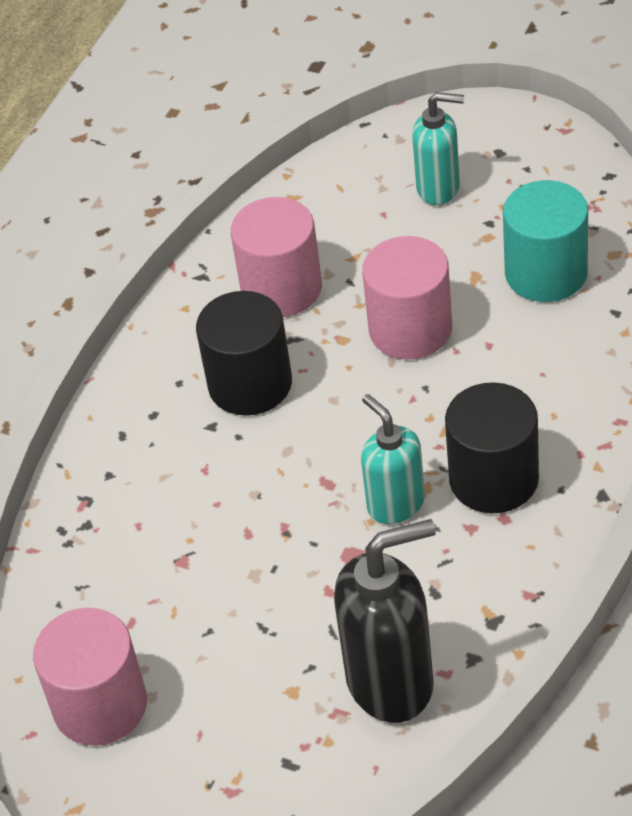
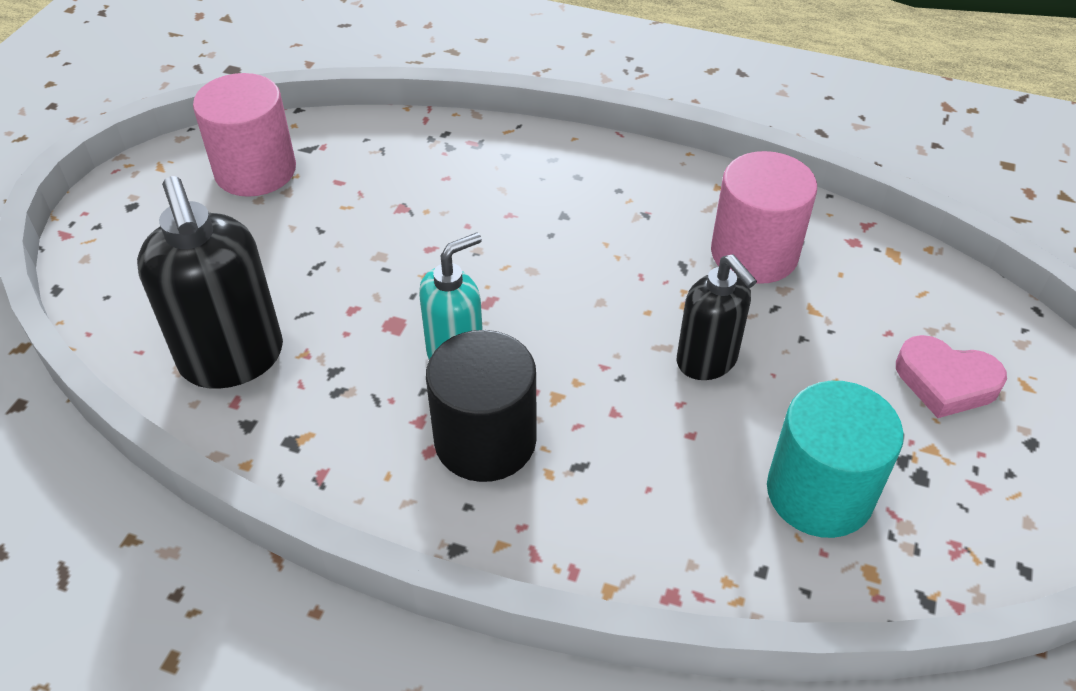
camera: 80 degrees right, 0 degrees up
black cylinder [196,291,292,416] -> none
pink cylinder [362,236,452,360] -> black soap dispenser [677,254,757,380]
turquoise soap dispenser [412,92,464,205] -> pink heart [896,335,1007,418]

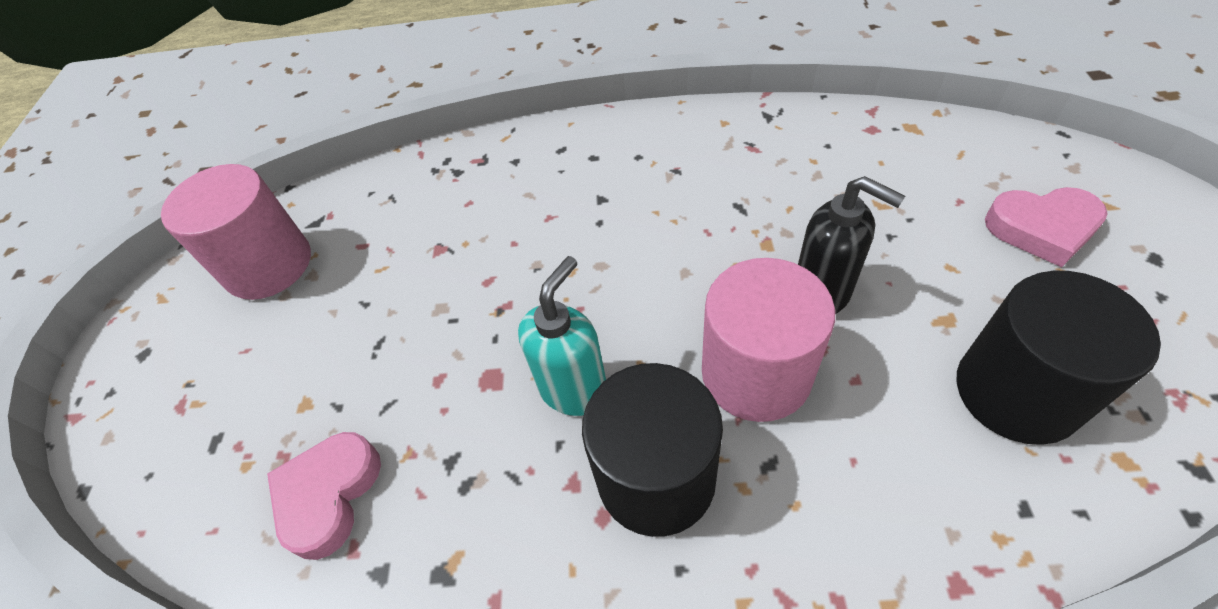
camera: 15 degrees left, 5 degrees up
black soap dispenser [137,176,283,389] -> pink heart [267,432,381,560]
pink cylinder [711,151,817,284] -> pink cylinder moved to [702,258,835,422]
turquoise cylinder [767,381,904,538] -> black cylinder [956,271,1161,445]

